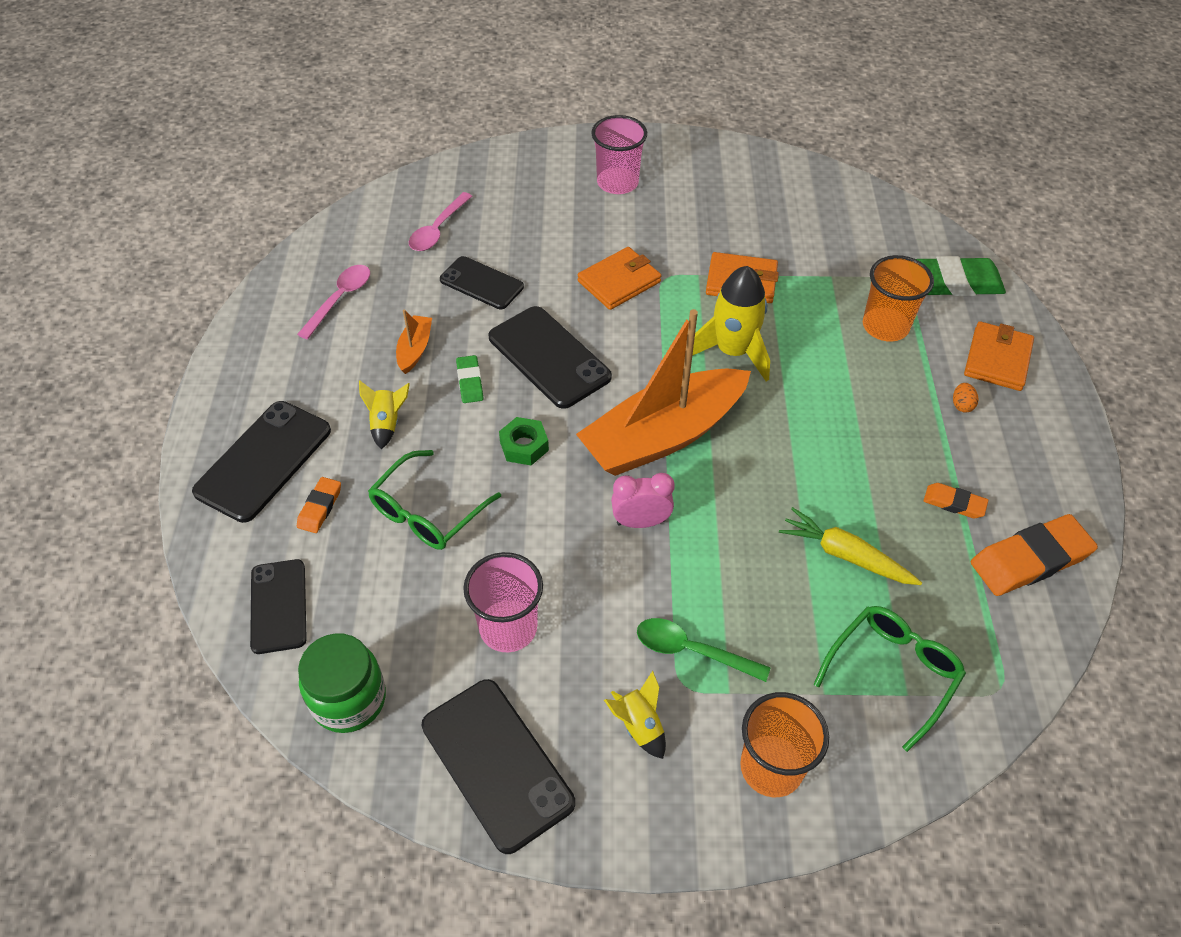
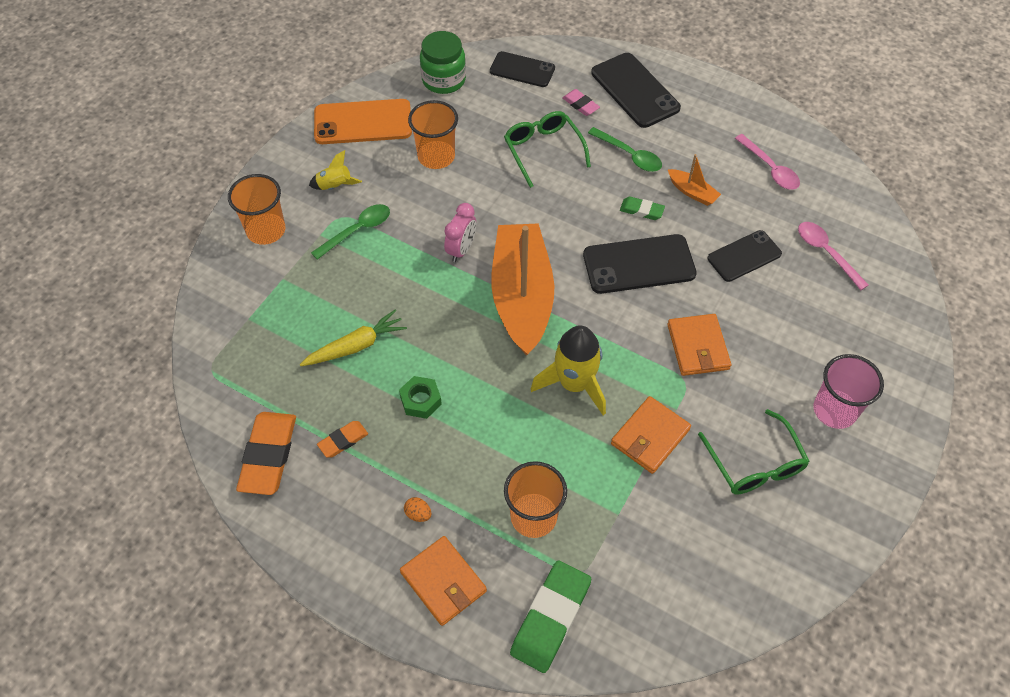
camera: 120 degrees right, 5 degrees up
orange eraser [297,477,341,533] -> pink eraser [562,89,600,116]
yellow rocket [359,380,410,449] -> green spoon [588,127,662,172]
black phone [422,679,575,854] -> orange phone [314,99,412,144]
pink cup [463,552,543,652] -> orange cup [408,100,458,169]
green nut [499,417,549,465] -> green nut moved to [399,376,442,419]
green glasses [814,606,966,752] -> green glasses moved to [698,409,810,494]

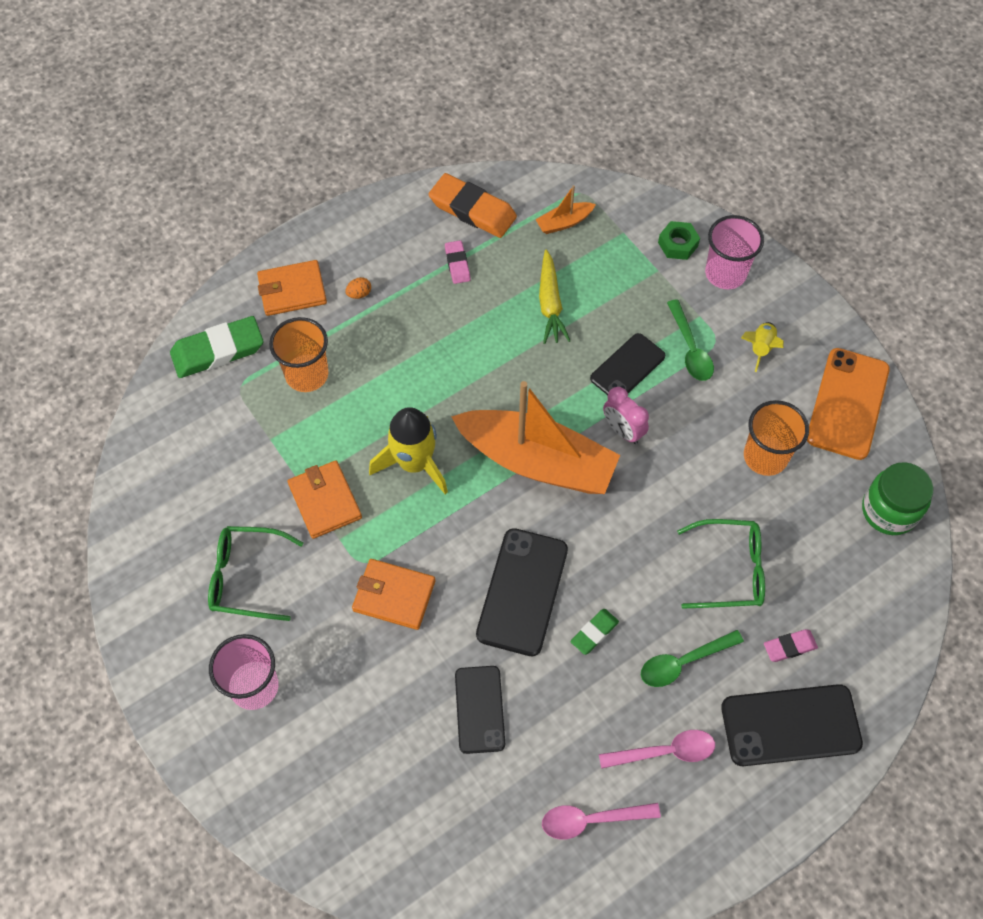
camera: 115 degrees right, 5 degrees up
orange cup [228,174,285,245] -> pink cup [705,215,764,289]
orange eraser [317,421,368,458] -> pink eraser [445,240,471,284]
green nut [399,376,442,419] -> green nut moved to [658,221,700,260]
black phone [490,51,555,87] -> black phone moved to [590,333,665,395]
green eraser [510,560,591,673] -> green eraser turned 75 degrees counterclockwise [170,316,263,378]
orange boat [668,154,721,206] -> orange boat moved to [535,185,596,234]
pink spoon [798,222,869,290] -> pink spoon moved to [599,730,715,769]

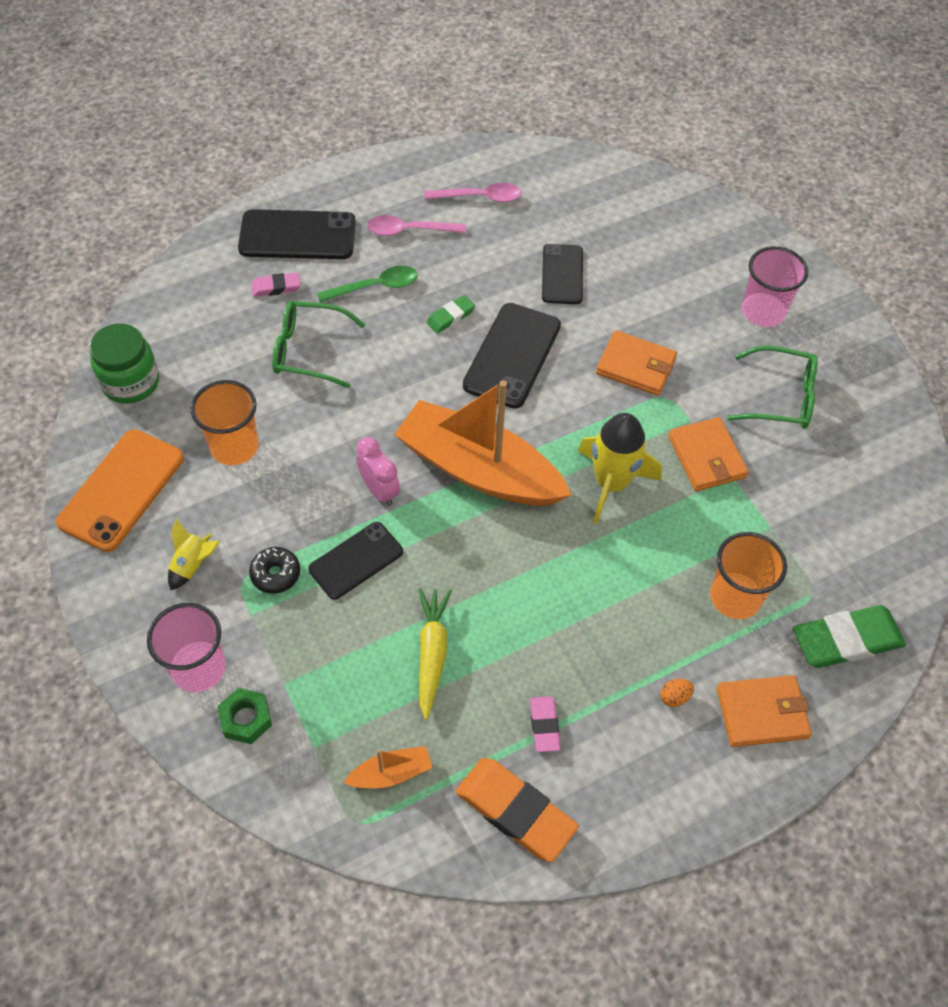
camera: 175 degrees left, 5 degrees down
green spoon [667,299,714,381] -> black donut [249,547,300,594]

